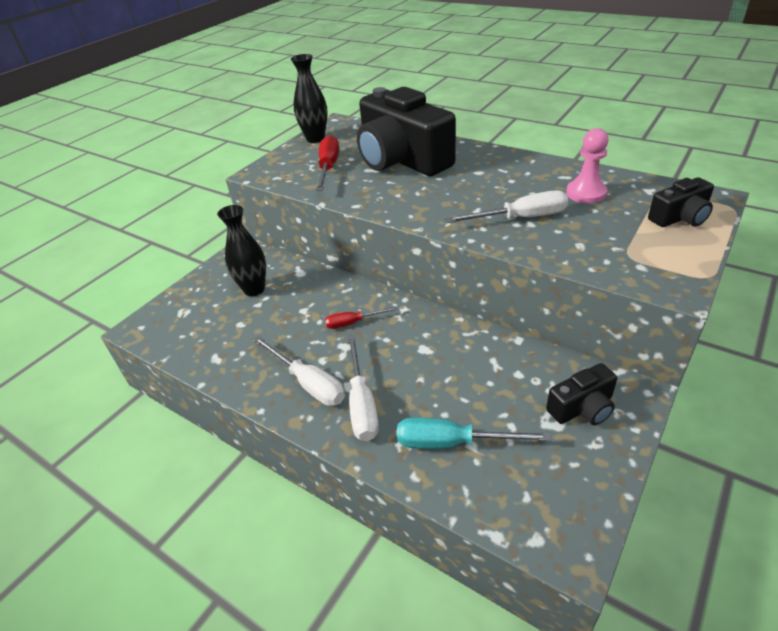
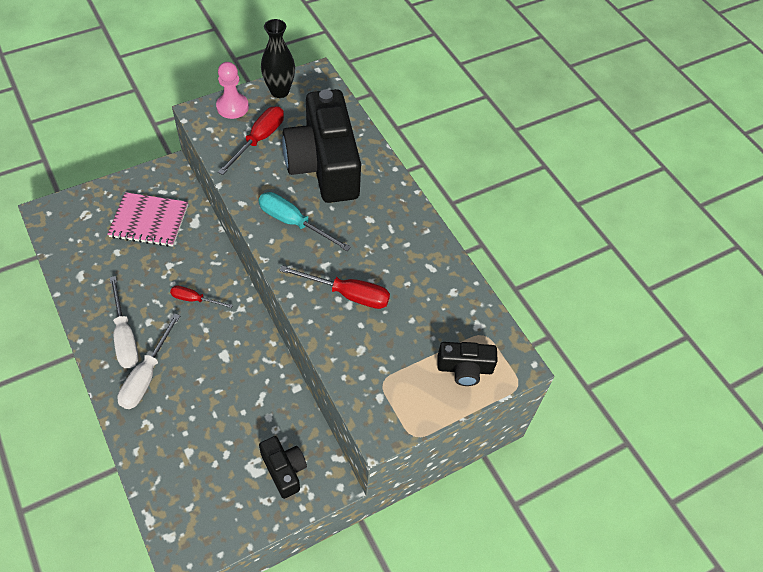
camera: 20 degrees right, 15 degrees up
black vase [217,205,266,296] -> pink notebook [107,192,188,247]
turquoise screwdriver [397,418,551,449] -> turquoise screwdriver moved to [258,192,351,251]
white screwdriver [445,190,568,223] -> red screwdriver [279,266,390,309]
black camera [546,363,617,425] -> black camera turned 120 degrees counterclockwise [259,436,307,499]
pink pawn [566,128,609,204] -> pink pawn moved to [216,62,249,119]

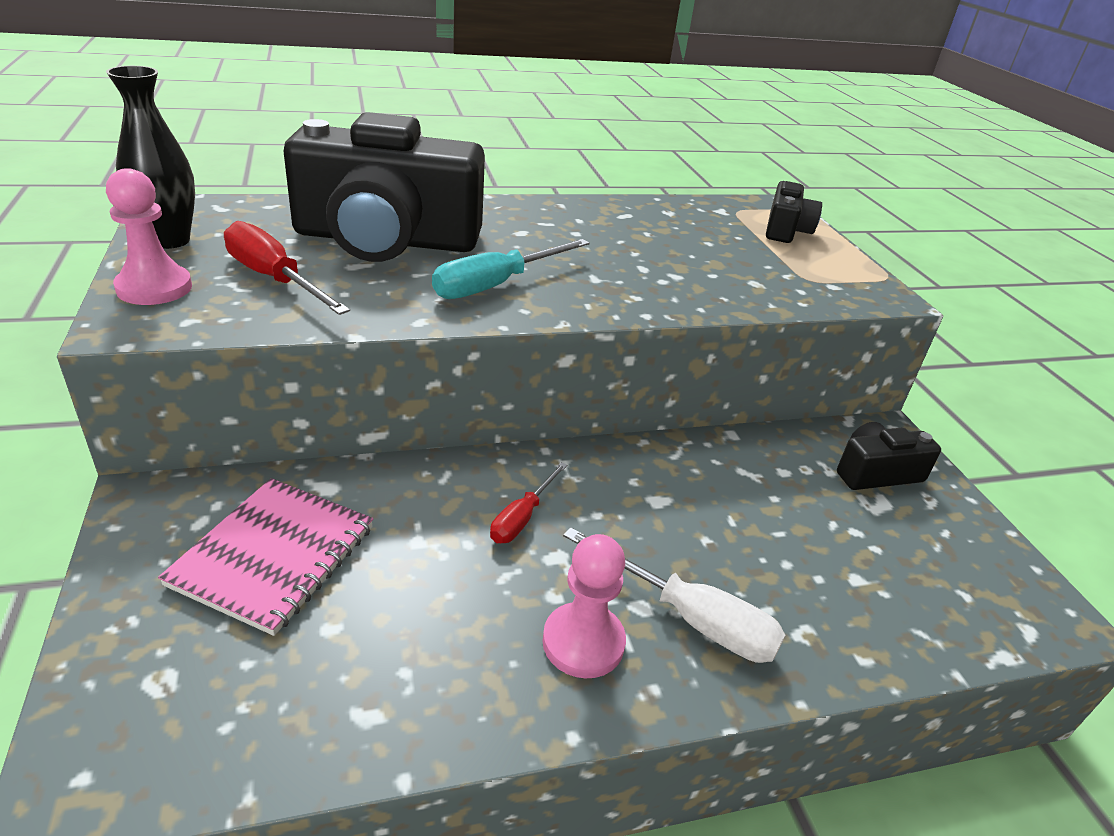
camera: 75 degrees left, 20 degrees down
white screwdriver [110,276,139,368] -> pink pawn [542,534,626,678]
red screwdriver [279,266,390,309] -> none

